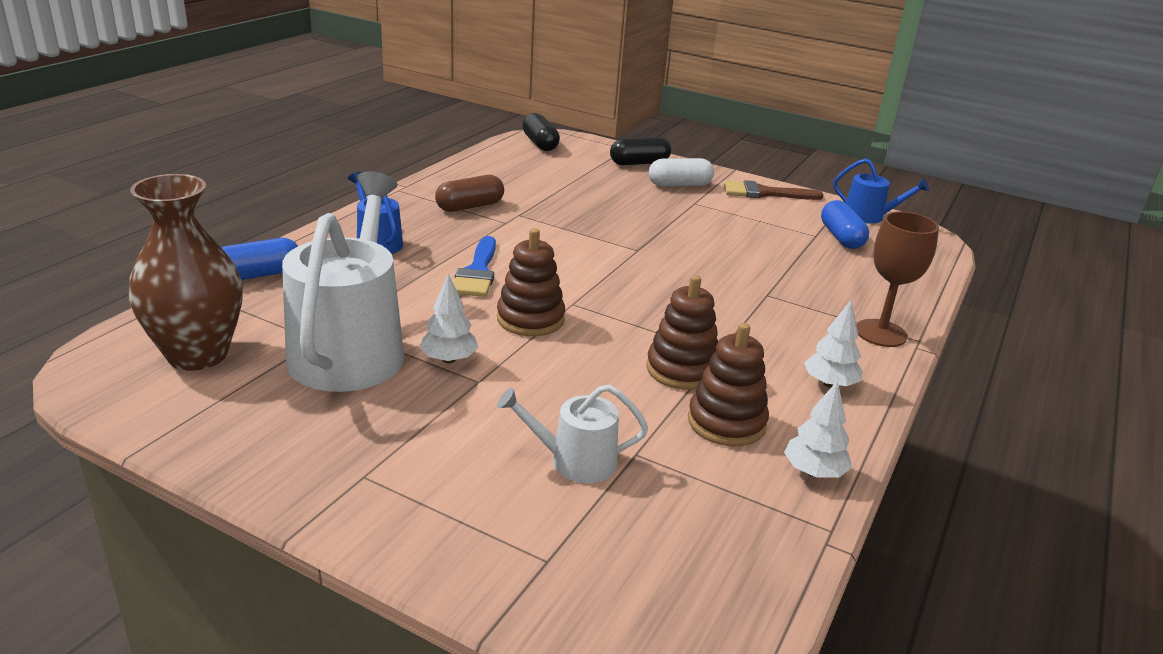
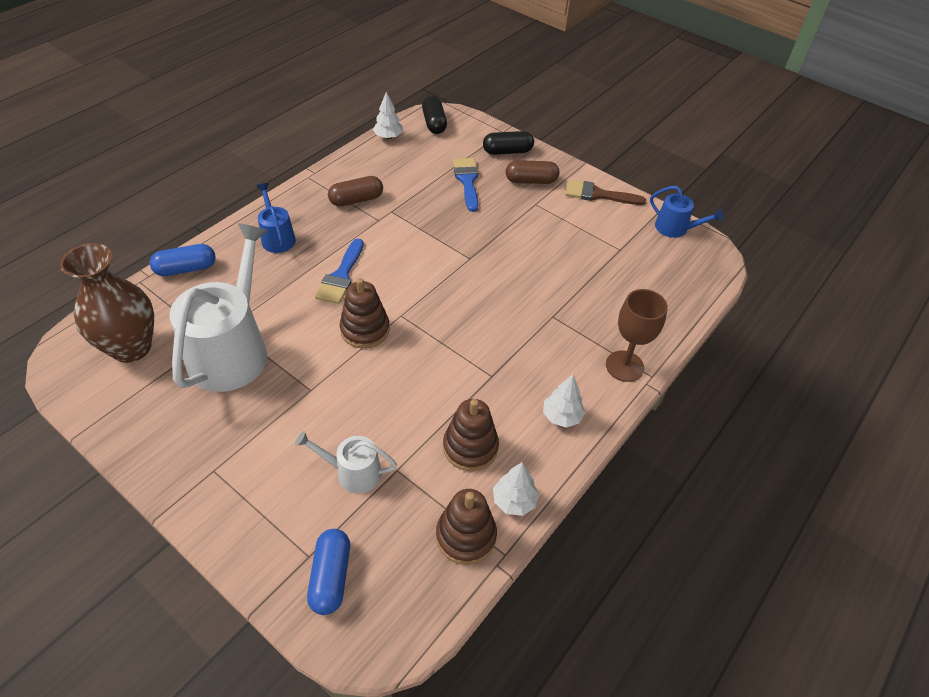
camera: 10 degrees right, 20 degrees up
white tree [419,273,478,363] -> white tree moved to [373,92,403,139]
brown stacking toy [646,275,718,390] -> brown stacking toy moved to [436,489,497,565]
white capsule [648,158,714,186] -> brown capsule [505,160,559,184]
blue capsule [821,200,869,249] -> blue capsule moved to [307,529,350,615]
none -> blue brush [453,158,479,212]

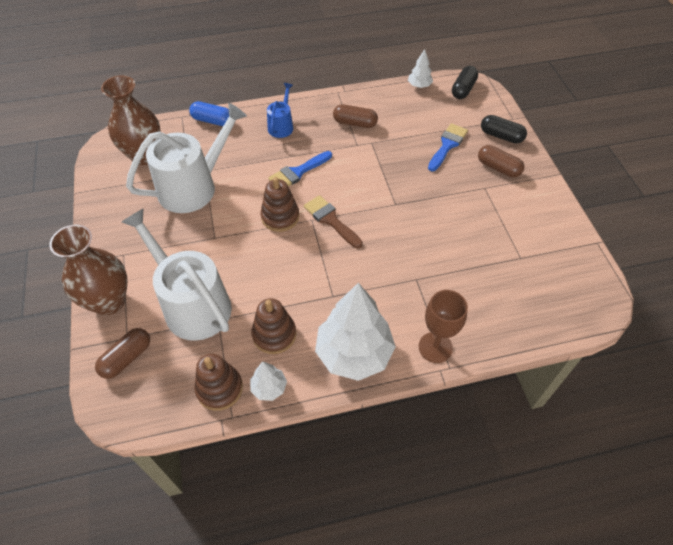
camera: 40 degrees right, 5 degrees up
white watering can [295,431,397,494] -> white watering can [122,209,232,341], size x2.03
blue capsule [307,529,350,615] -> brown capsule [95,328,150,379]
white tree [543,375,585,428] -> white tree [315,283,396,381], size x2.20
brown brush [565,180,646,205] -> brown brush moved to [304,195,363,248]
blue watering can [650,186,724,238] -> none
none -> brown vase [49,225,127,315]

